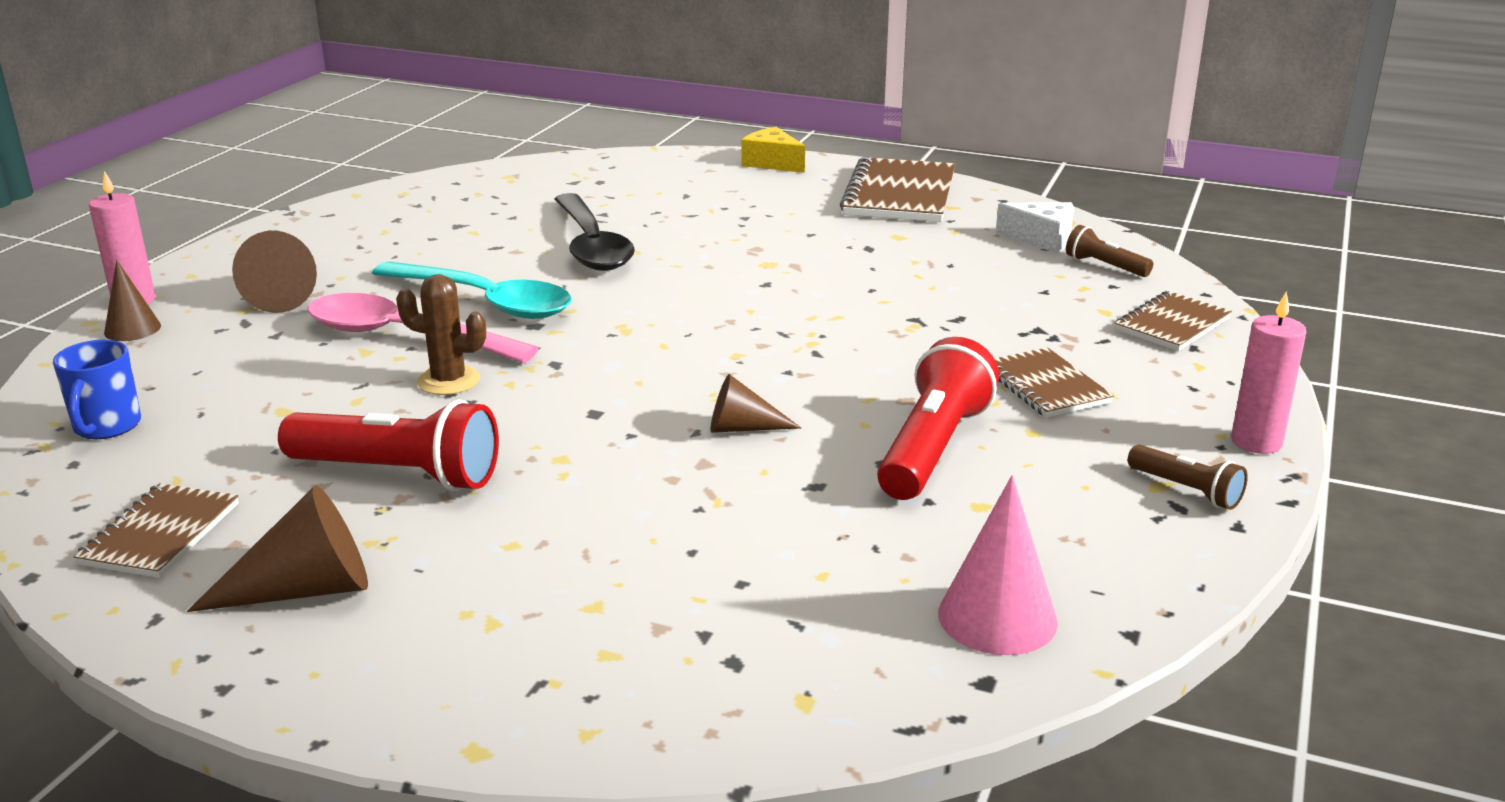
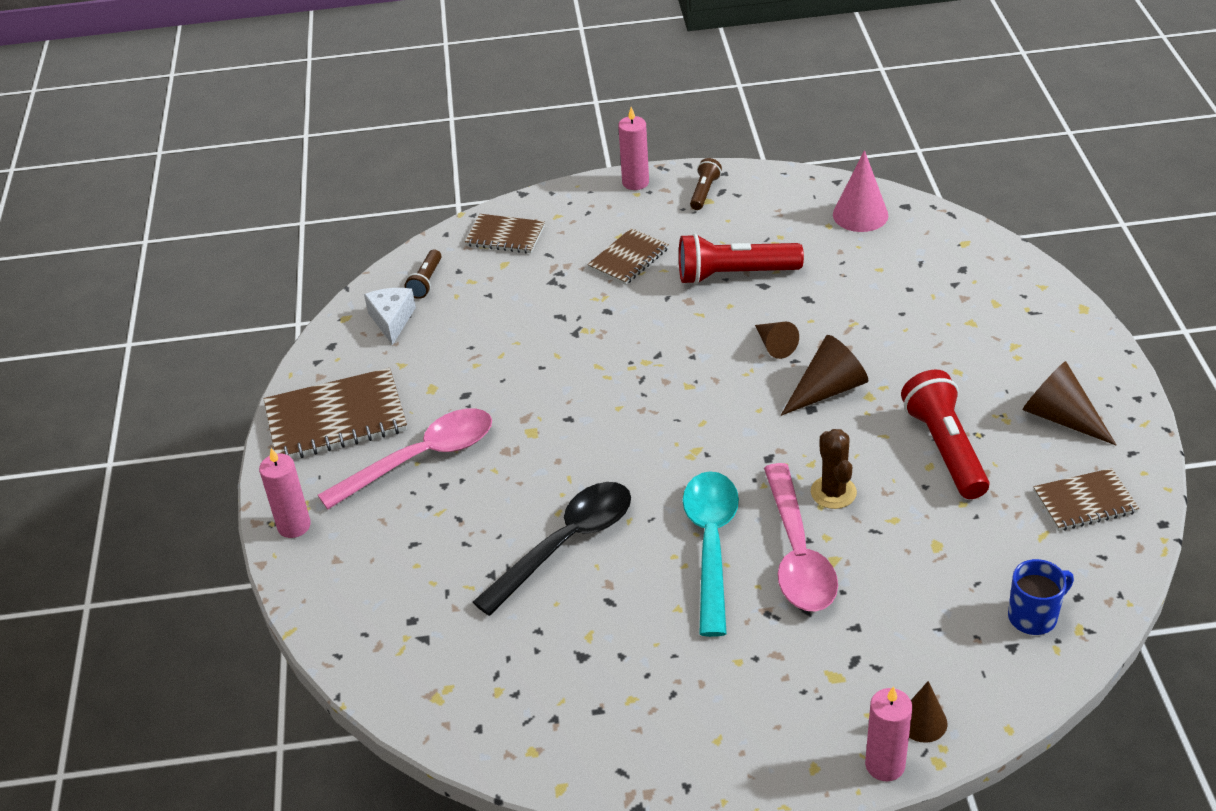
camera: 115 degrees left, 15 degrees up
brown cone [232,231,317,313] -> brown cone moved to [781,335,868,416]
yellow cheese [741,127,805,173] -> pink candle [259,448,311,538]
none -> pink spoon [318,408,492,510]

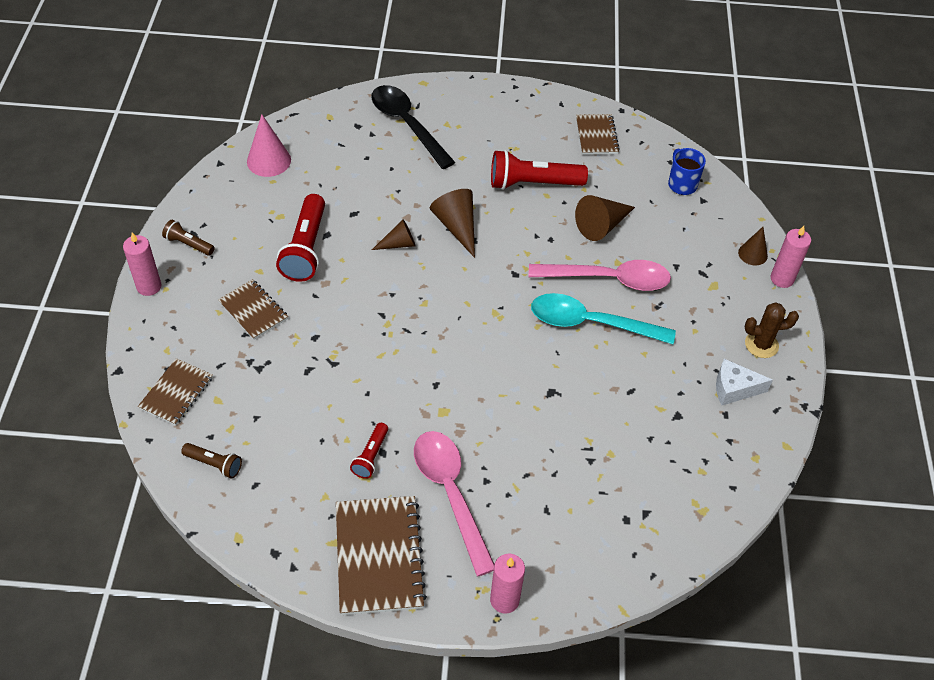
camera: 85 degrees left, 10 degrees up
white cheese [364,288,416,345] -> white cheese moved to [716,359,773,405]
black spoon [473,482,631,616] -> black spoon moved to [371,85,455,169]
brown cactus [811,429,857,509] -> brown cactus moved to [744,302,799,358]
brown cone [1022,361,1117,446] -> brown cone moved to [575,195,635,241]
none -> red flashlight [350,423,388,479]

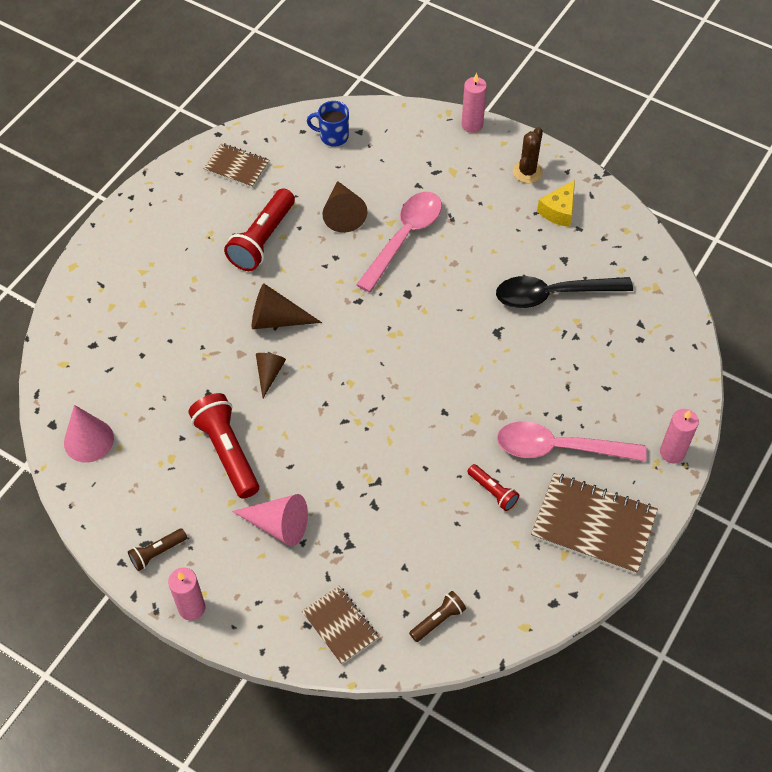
camera: 60 degrees left, 5 degrees up
brown notebook [218,279,288,340] -> pink cone [232,494,308,546]
red flashlight [276,194,325,282] -> red flashlight turned 150 degrees counterclockwise [188,393,259,499]
black spoon [371,85,455,169] -> black spoon moved to [496,276,633,308]
turquoise spoon [531,293,676,344] -> none
white cheese [716,359,773,405] -> yellow cheese [537,180,575,227]
brown cone [738,227,768,266] -> none

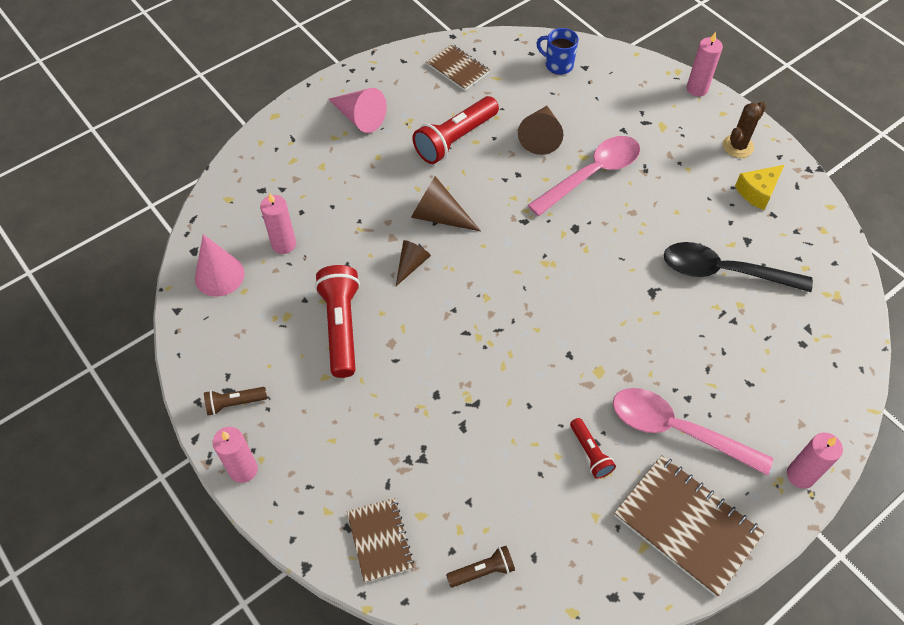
camera: 20 degrees right, 0 degrees up
pink cone [232,494,308,546] -> pink cone moved to [329,88,387,133]
none -> pink candle [260,193,296,254]

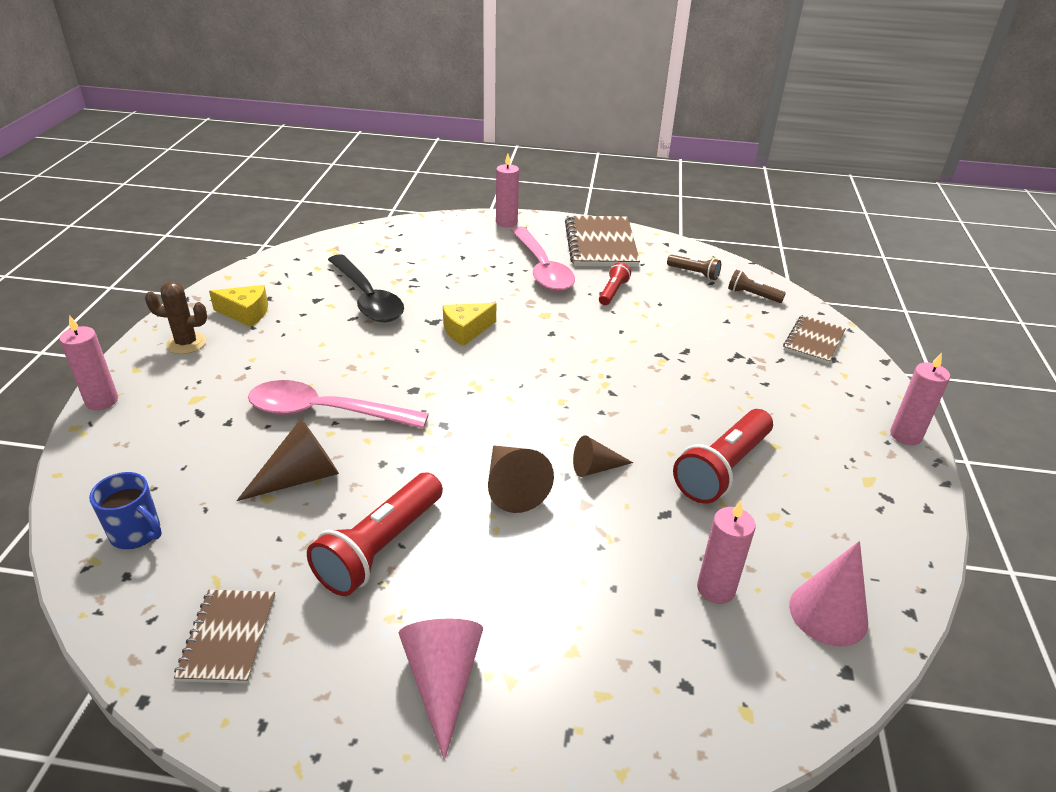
camera: 135 degrees left, 20 degrees down
brown flashlight [204,387,267,415] -> brown flashlight moved to [667,255,721,280]
red flashlight [412,96,499,164] -> red flashlight turned 120 degrees clockwise [307,472,443,596]
blue mug [536,28,579,75] -> blue mug turned 45 degrees counterclockwise [89,472,162,549]
none -> yellow cheese [443,303,496,346]

